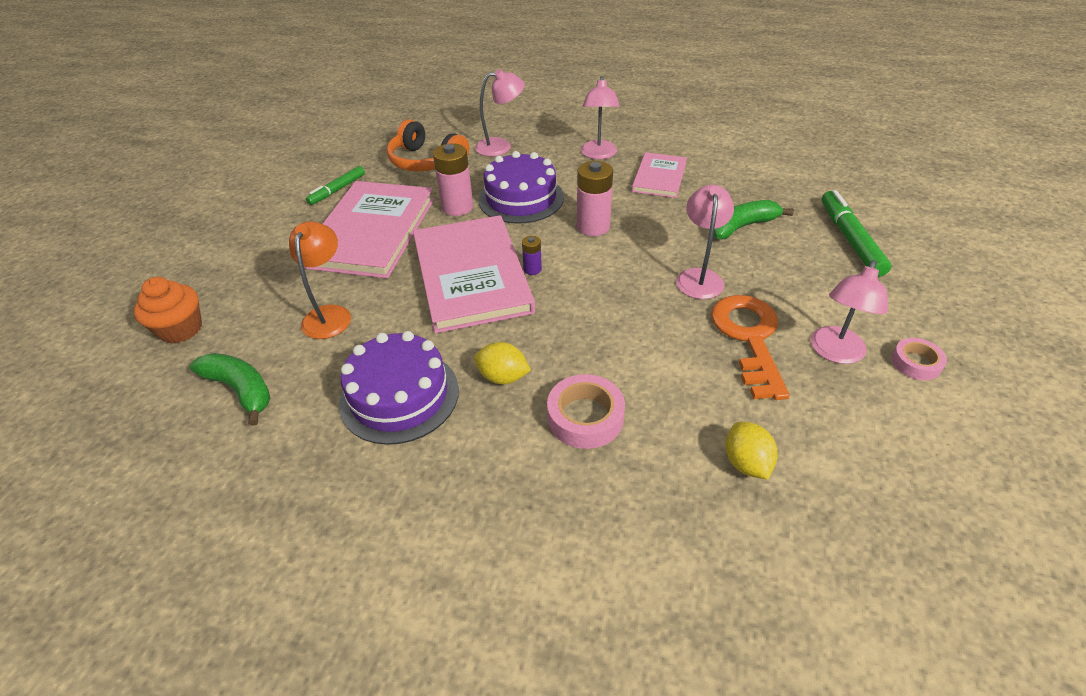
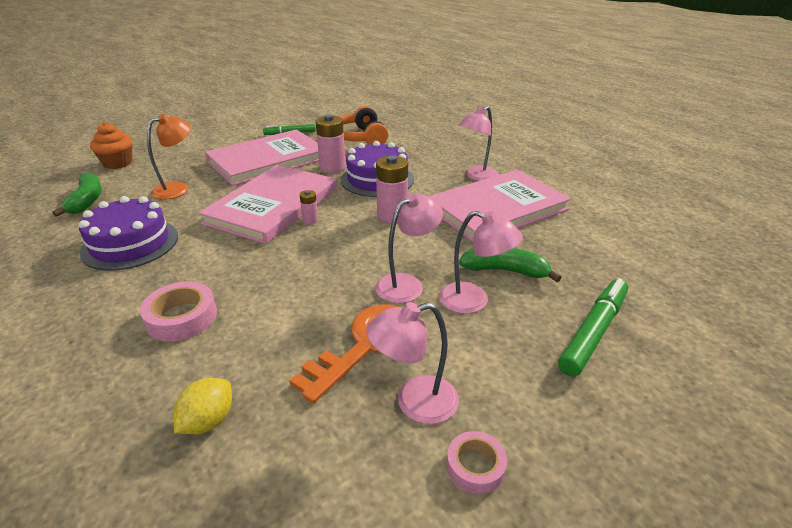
camera: 40 degrees right, 10 degrees down
yellow lemon [474,342,531,384] -> none
pink lamp [475,69,525,156] -> pink lamp moved to [439,211,523,314]
purple battery [522,236,542,275] -> pink battery [300,190,318,224]
pink book [632,152,687,198] -> pink book [429,170,571,243], size x1.84

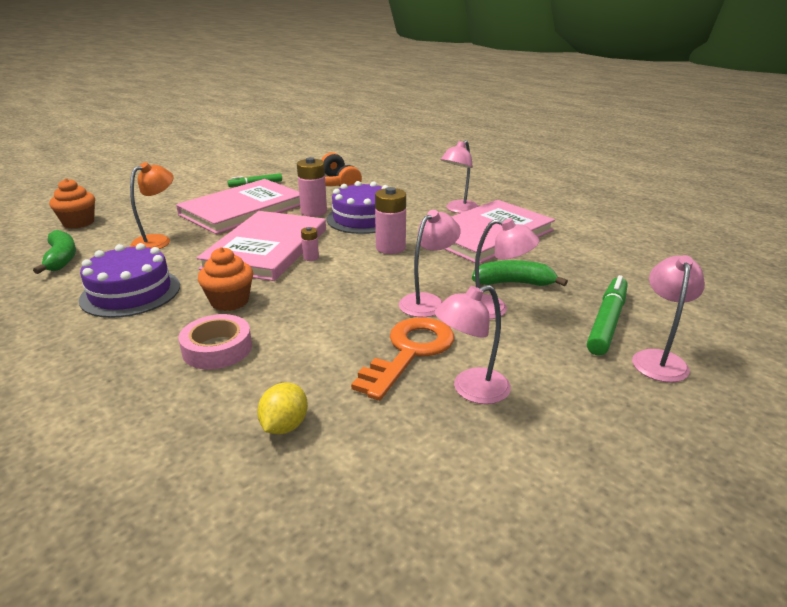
camera: 10 degrees left, 5 degrees down
pink tape [446,431,507,494] -> none
none -> orange cupcake [198,247,253,311]
none -> pink lamp [632,255,705,382]

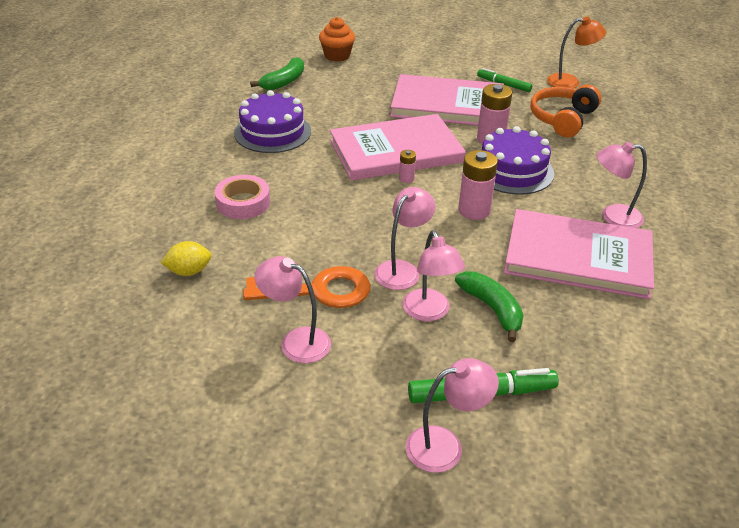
camera: 55 degrees right, 10 degrees up
orange lamp [130,162,174,249] -> orange lamp moved to [547,17,606,88]
orange cupcake [198,247,253,311] -> none
pink lamp [399,210,461,317] -> pink lamp turned 60 degrees counterclockwise [374,187,436,290]

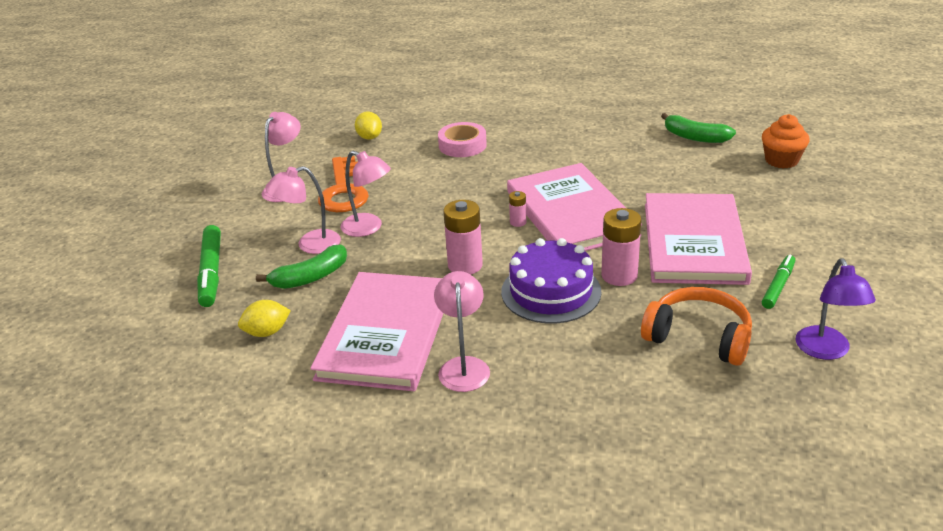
camera: 90 degrees right, 5 degrees down
purple cake [234,90,311,153] -> none
pink lamp [405,358,499,473] -> none
orange lamp [547,17,606,88] -> purple lamp [795,258,876,360]
none -> yellow lemon [238,300,291,337]

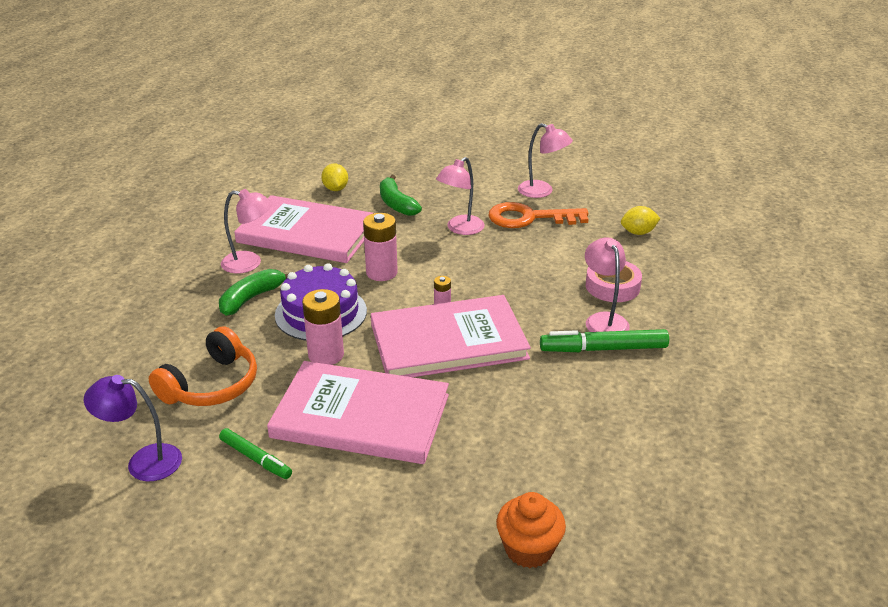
camera: 95 degrees right, 0 degrees up
green marker [197,225,221,307] -> green marker moved to [540,329,669,352]
pink lamp [265,166,341,254] -> pink lamp moved to [585,237,630,332]
green banana [661,113,736,143] -> green banana moved to [219,269,295,316]

